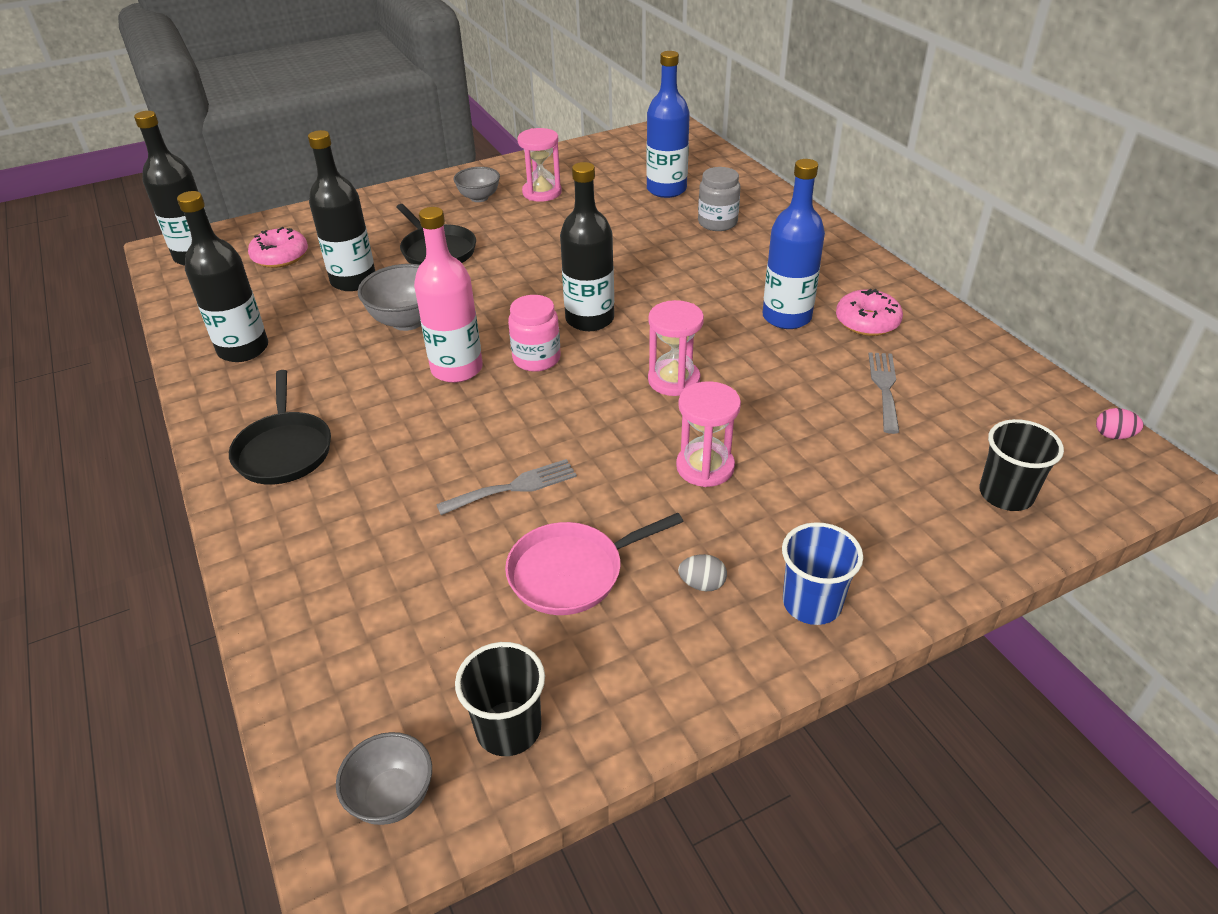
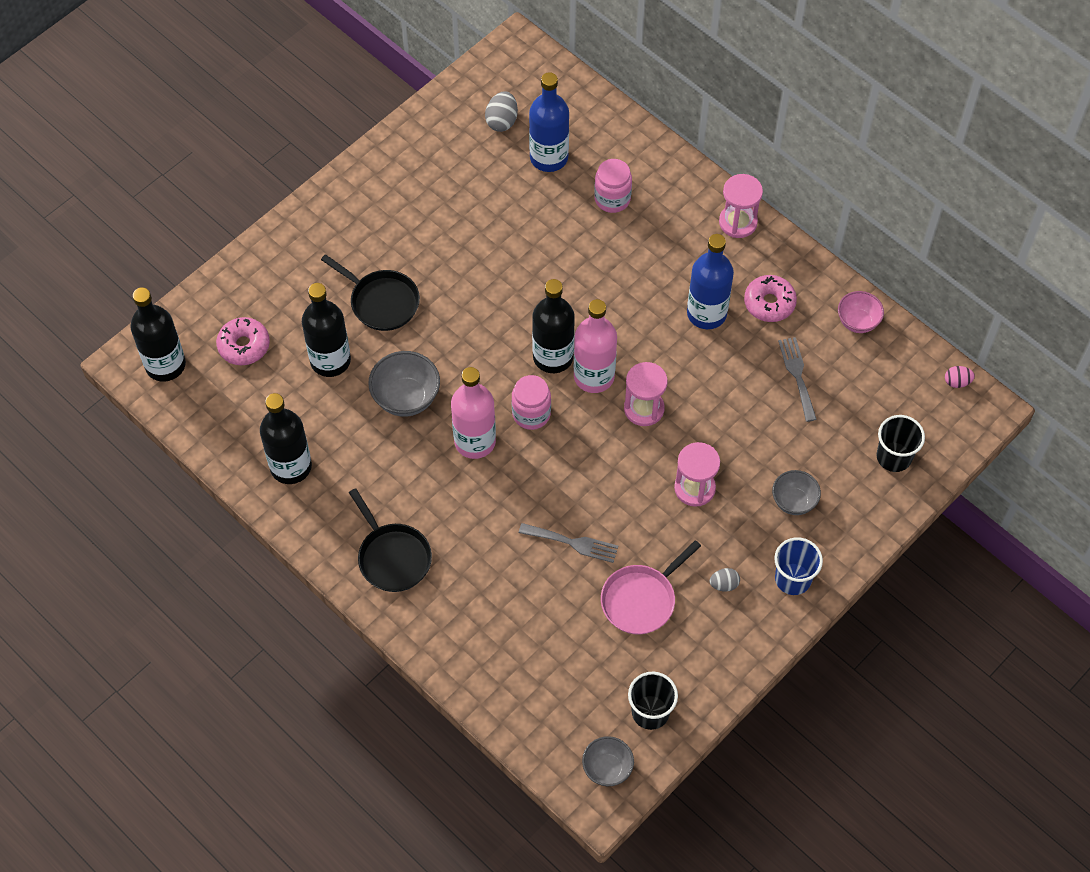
camera: 20 degrees left, 20 degrees up
grey fork [436,459,577,515] -> grey fork turned 60 degrees clockwise [519,523,618,563]
grey bowl [454,167,500,202] -> grey bowl moved to [772,470,821,515]
pink hourglass [517,128,562,202] -> pink hourglass moved to [719,174,763,238]
grey jar [698,167,740,231] -> pink jar [594,159,632,213]
none -> grey egg [485,91,518,132]
none -> pink bottle [574,299,617,393]
none -> pink bowl [838,291,884,333]

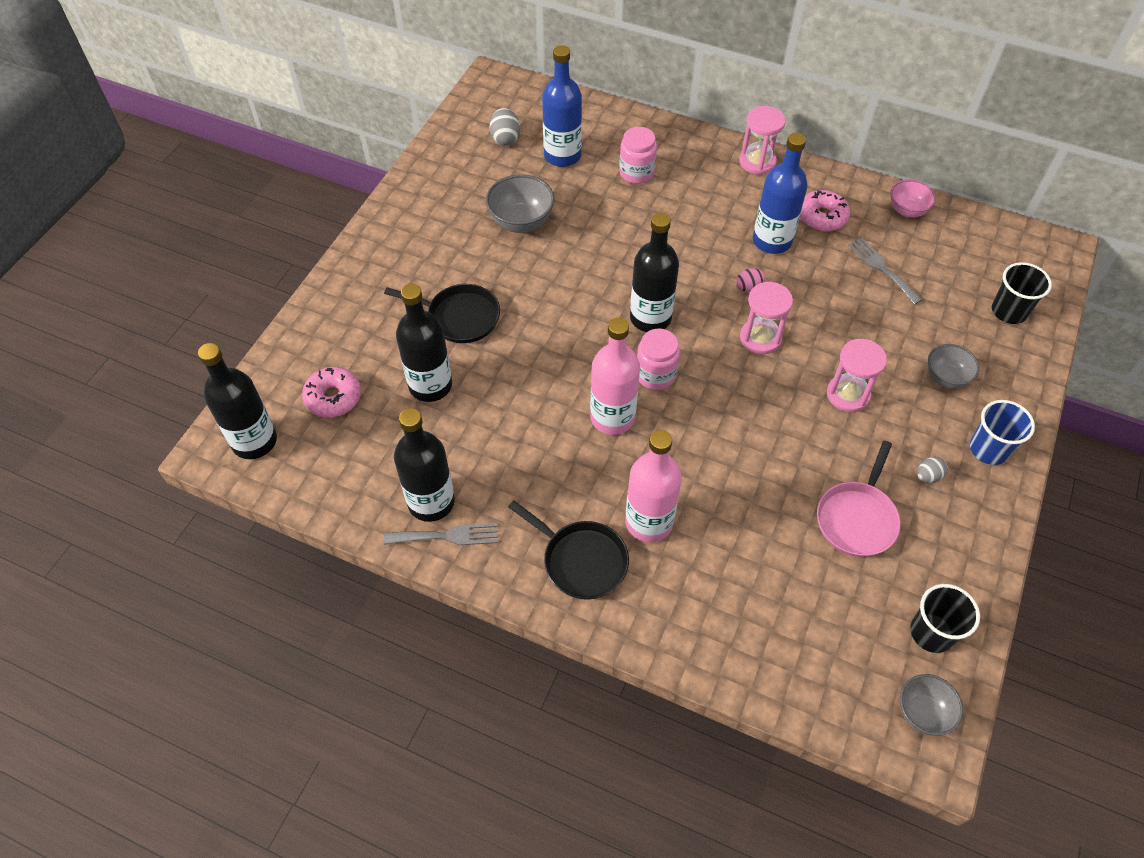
camera: 20 degrees left, 5 degrees down
grey bowl [368,351,440,417] -> grey bowl moved to [486,174,555,233]
grey fork [519,523,618,563] -> grey fork moved to [384,523,498,545]
pink bottle [574,299,617,393] -> pink bottle moved to [625,430,682,543]
pink egg [945,366,975,388] -> pink egg moved to [736,268,765,292]

